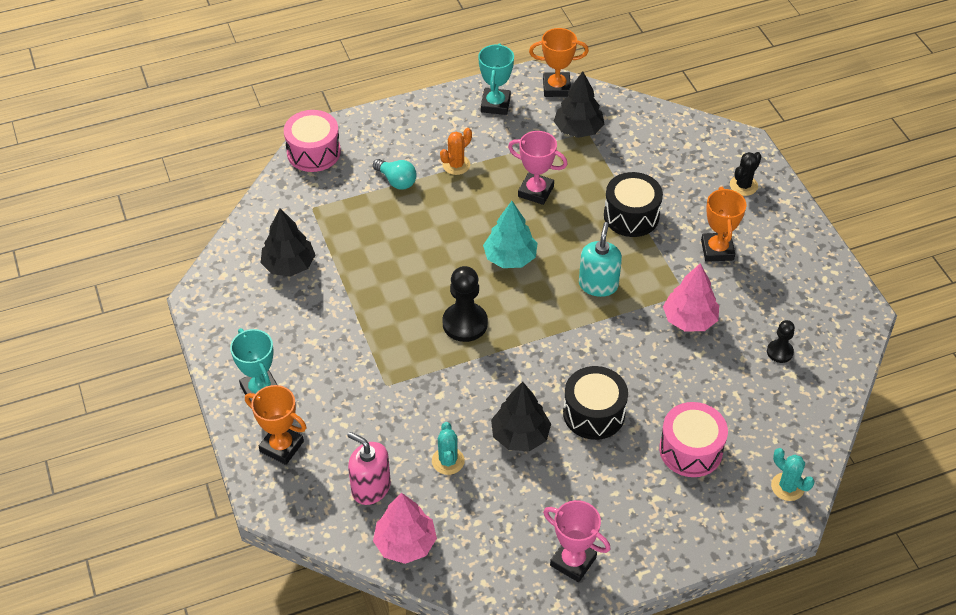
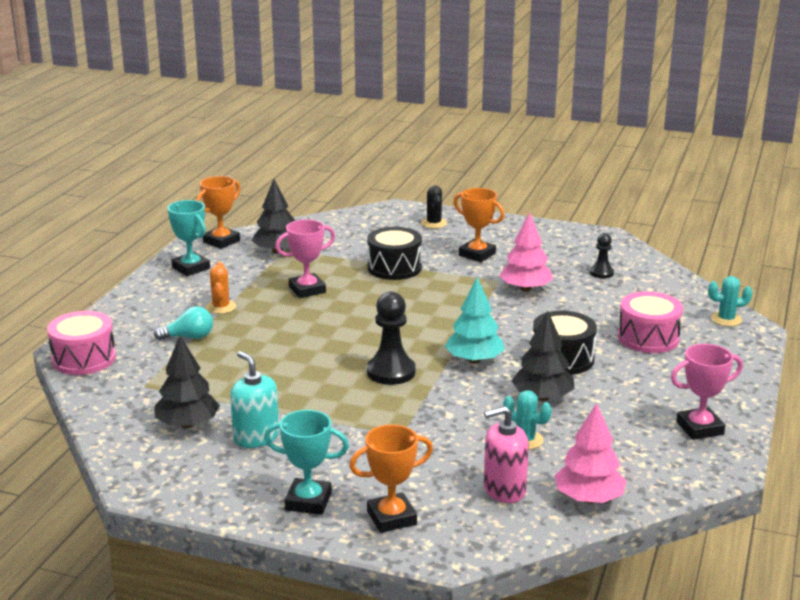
camera: 50 degrees left, 25 degrees down
turquoise tree [483,201,538,268] -> turquoise tree moved to [445,277,505,364]
turquoise soap dispenser [579,222,622,297] -> turquoise soap dispenser moved to [230,351,279,448]

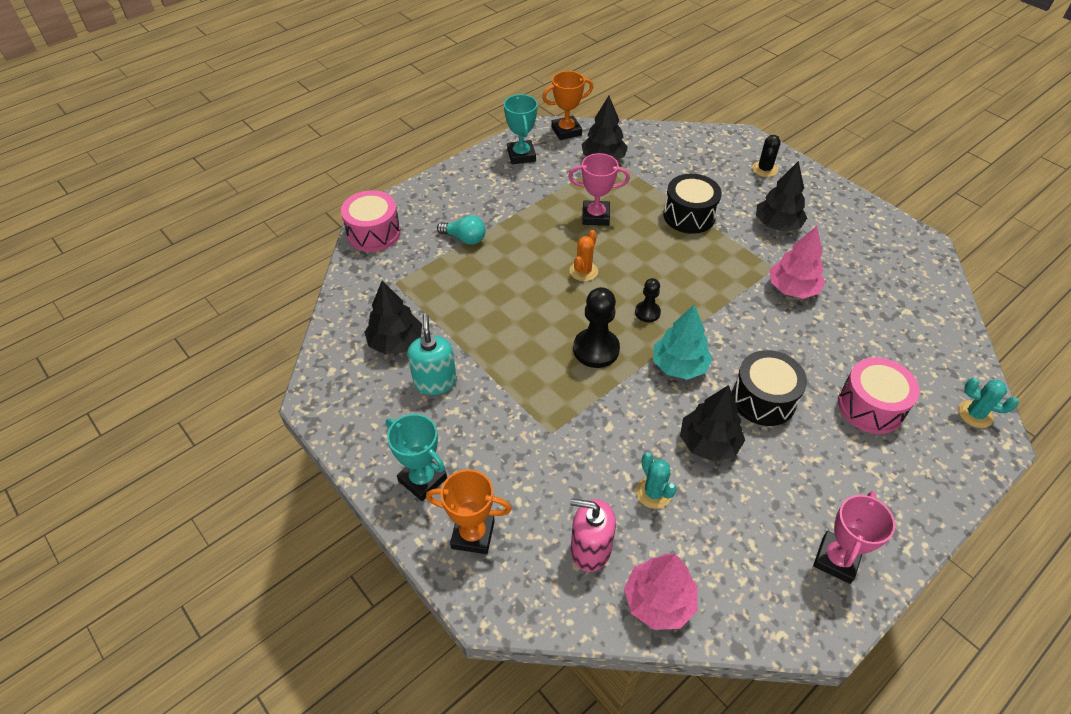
camera: 30 degrees right, 25 degrees up
orange cactus [206,262,236,314] -> orange cactus moved to [570,230,598,281]
orange trophy [453,188,505,262] -> black tree [756,161,807,232]
black pawn [590,233,614,278] -> black pawn moved to [635,278,661,322]
pink trophy [671,344,743,440] -> pink trophy turned 75 degrees counterclockwise [813,491,895,584]

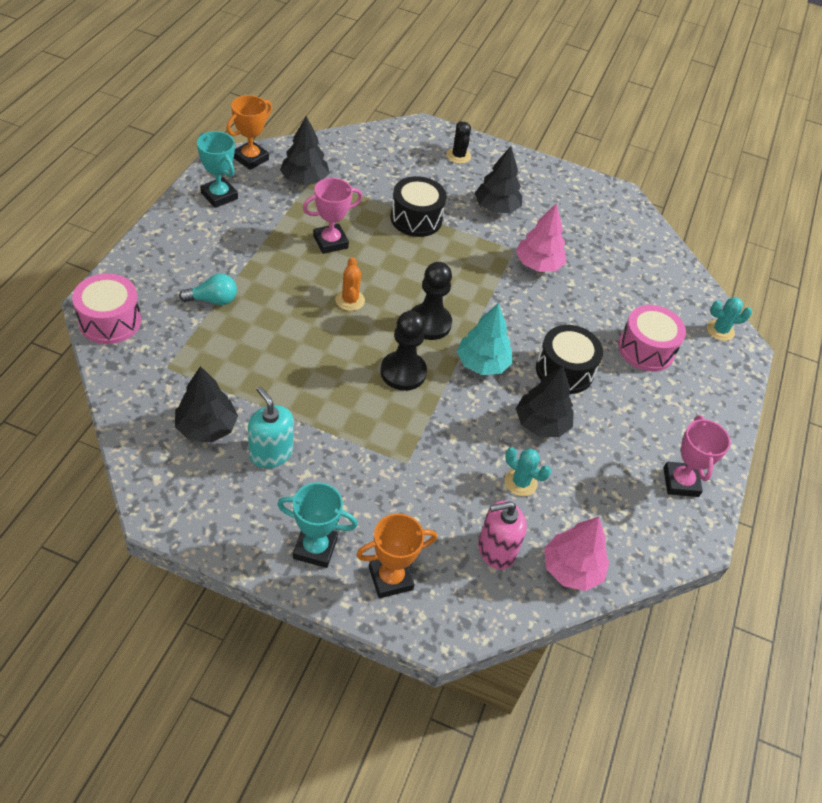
camera: 35 degrees left, 0 degrees up
black pawn [635,278,661,322] -> black pawn [411,262,452,340], size x1.75

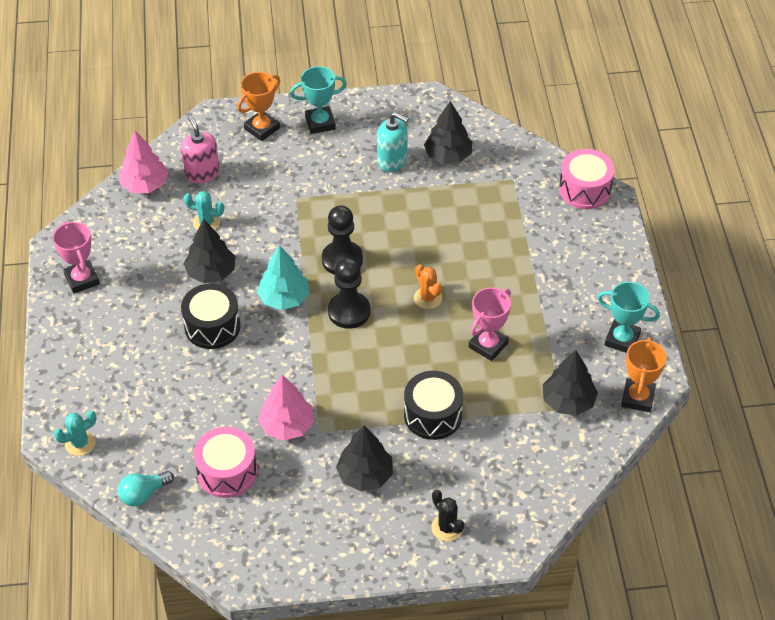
camera: 160 degrees right, 0 degrees up
turquoise light bulb [179,274,237,305] -> turquoise light bulb moved to [118,471,174,506]
pink soap dispenser [478,501,527,570] -> pink soap dispenser turned 75 degrees counterclockwise [181,116,220,183]
pink drum [618,305,686,372] -> pink drum moved to [194,427,257,498]

